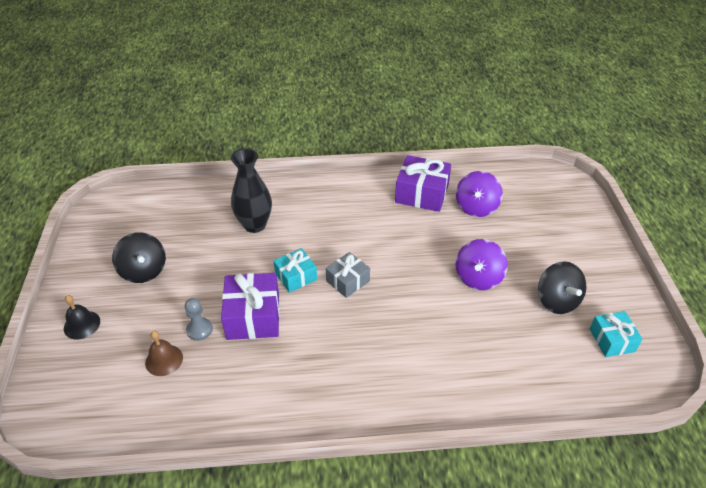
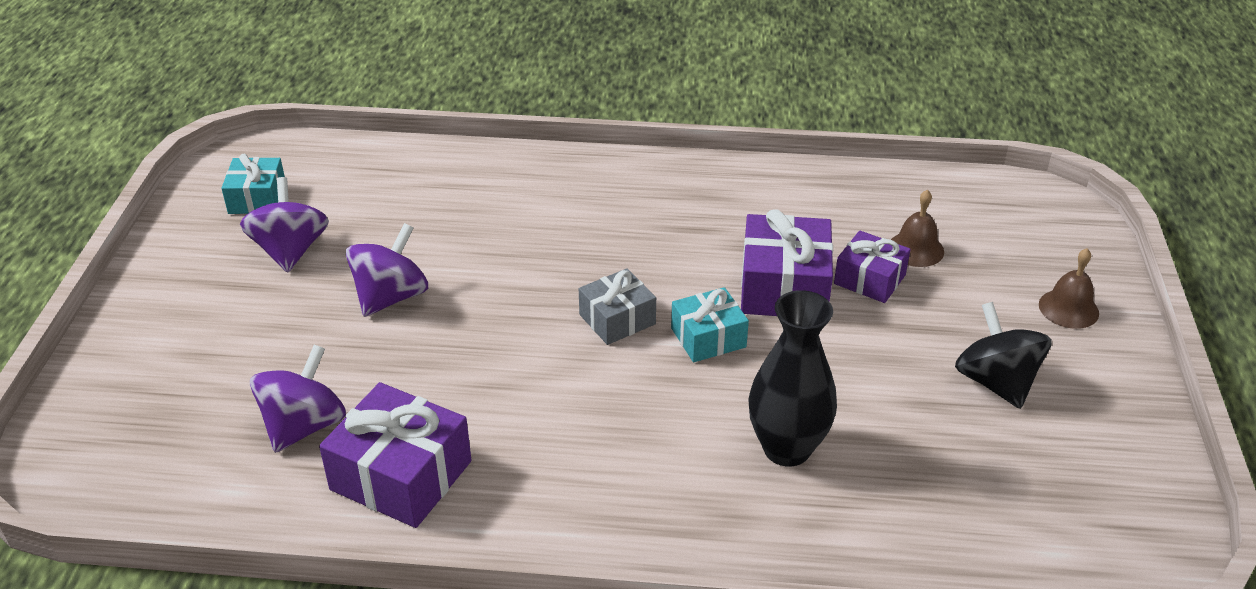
camera: 170 degrees left, 5 degrees down
black bell [64,295,100,339] -> brown bell [1039,248,1099,329]
grey pawn [184,298,213,341] -> purple gift [834,230,911,303]
black spinning top [538,261,586,314] -> purple spinning top [240,177,329,273]

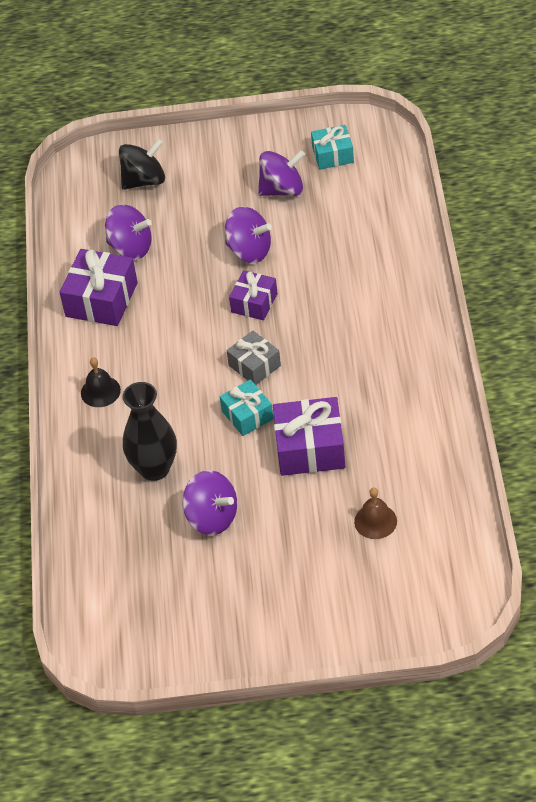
camera: 85 degrees right, 10 degrees up
purple gift [834,230,911,303] -> purple gift moved to [229,270,278,320]
black spinning top [955,302,1052,409] -> black spinning top moved to [119,139,165,190]
brown bell [1039,248,1099,329] -> none
none -> black bell [81,357,121,407]
none -> purple spinning top [182,470,237,535]

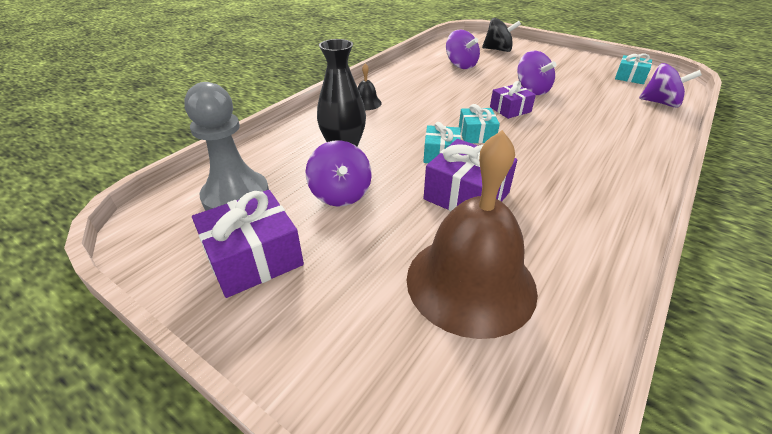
camera: 35 degrees right, 10 degrees down
purple gift [60,249,138,326] -> purple gift moved to [192,190,304,298]
grey gift [227,331,281,385] -> turquoise gift [459,104,500,143]
purple spinning top [258,150,305,196] -> purple spinning top moved to [639,63,702,108]
brown bell [354,488,397,539] -> brown bell [407,130,538,339], size x2.45
none -> grey pawn [184,82,269,211]

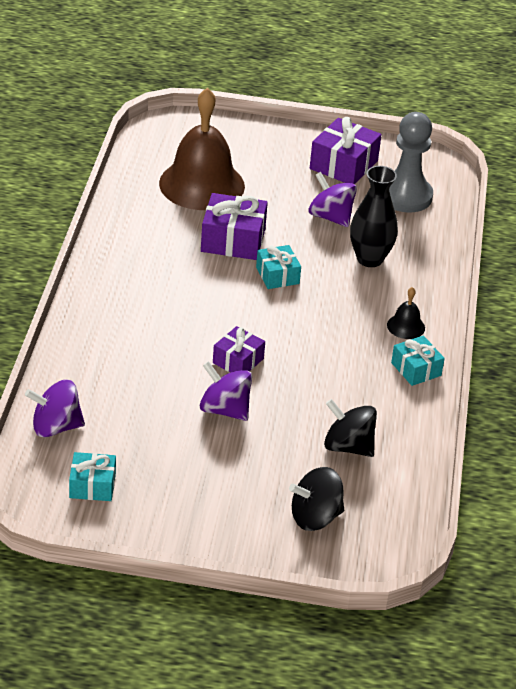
camera: 150 degrees right, 0 degrees up
purple spinning top [446,30,480,69] -> black spinning top [324,399,377,457]
turquoise gift [459,104,500,143] -> turquoise gift moved to [391,336,445,386]

